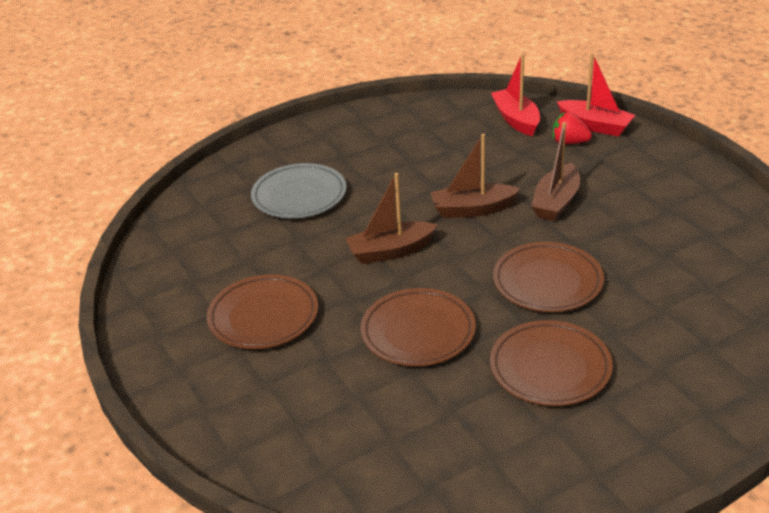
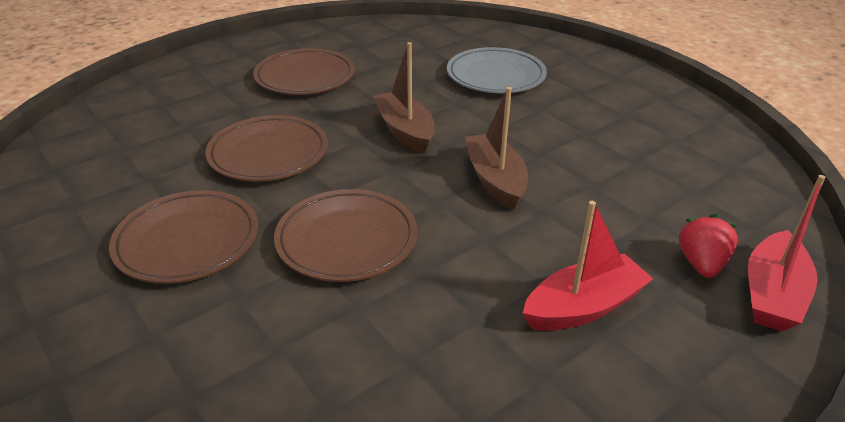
camera: 80 degrees right, 0 degrees up
red boat [491,54,540,136] -> red boat moved to [523,201,653,331]
brown boat [531,122,580,221] -> none

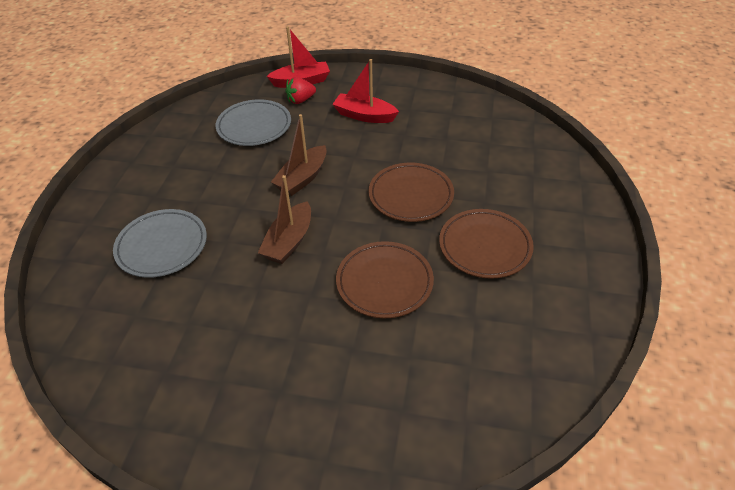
camera: 130 degrees left, 10 degrees up
brown plate [253,48,355,95] -> none
none -> grey plate [216,99,291,146]

